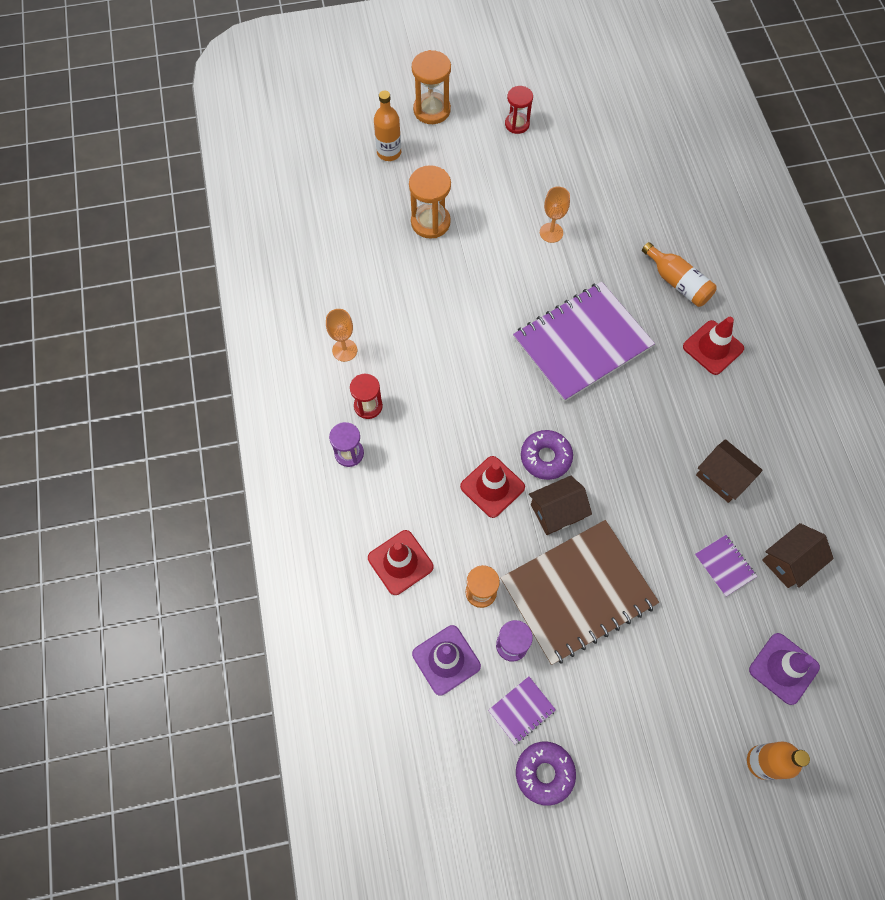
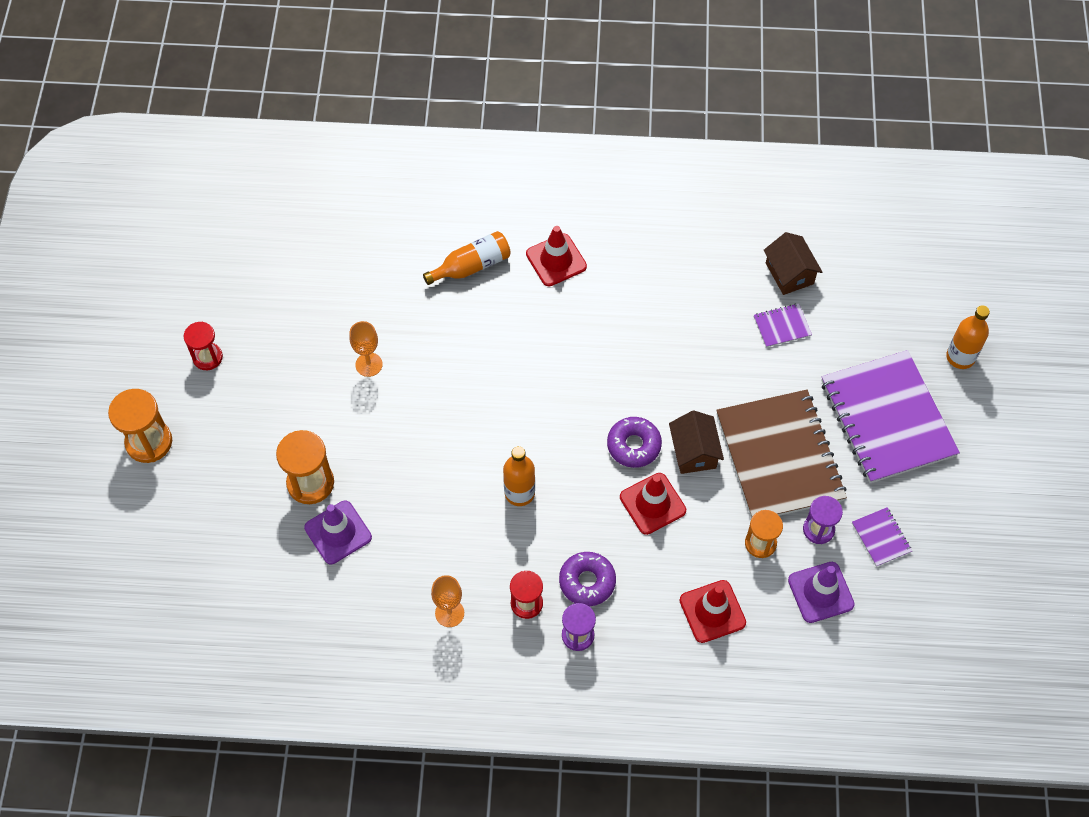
camera: 75 degrees left, 5 degrees down
orange bottle [374,90,401,161] -> orange bottle moved to [503,446,535,506]
purple notebook [513,282,655,402] -> purple notebook moved to [821,350,960,483]
purple donut [516,742,576,806] -> purple donut moved to [559,552,616,607]
brown house [696,439,763,503] -> none
purple traffic cone [749,633,820,705] -> purple traffic cone moved to [304,501,372,564]

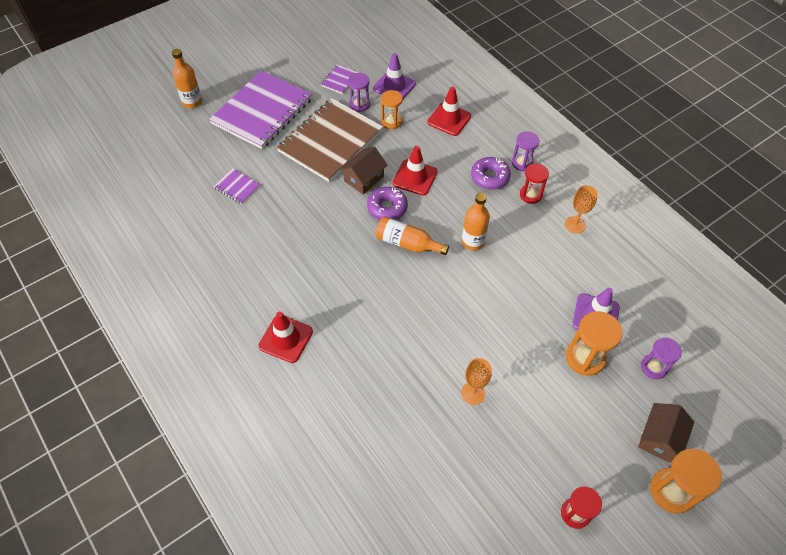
camera: 130 degrees left, 5 degrees down
orange bottle [423,231,511,285] -> orange bottle moved to [376,217,449,255]
brown house [764,232,822,295] -> brown house moved to [638,403,694,463]
none -> purple hourglass [641,337,682,379]

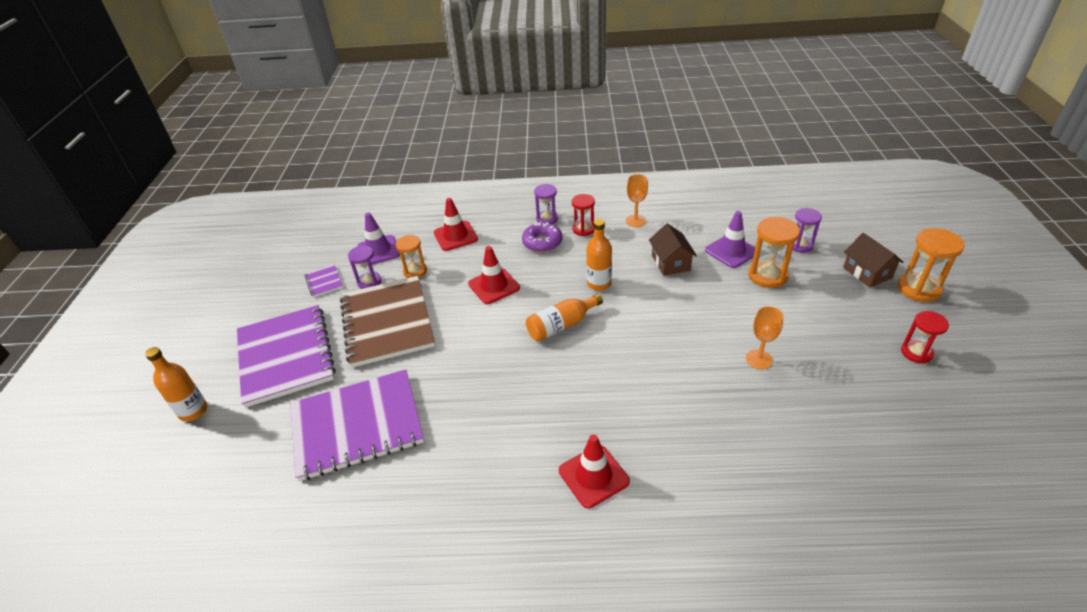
camera: 50 degrees left, 15 degrees down
purple notebook [214,169,260,204] -> purple notebook [290,369,424,481], size x2.45
brown house [339,147,388,194] -> brown house moved to [649,223,697,276]
purple donut [367,187,408,220] -> none

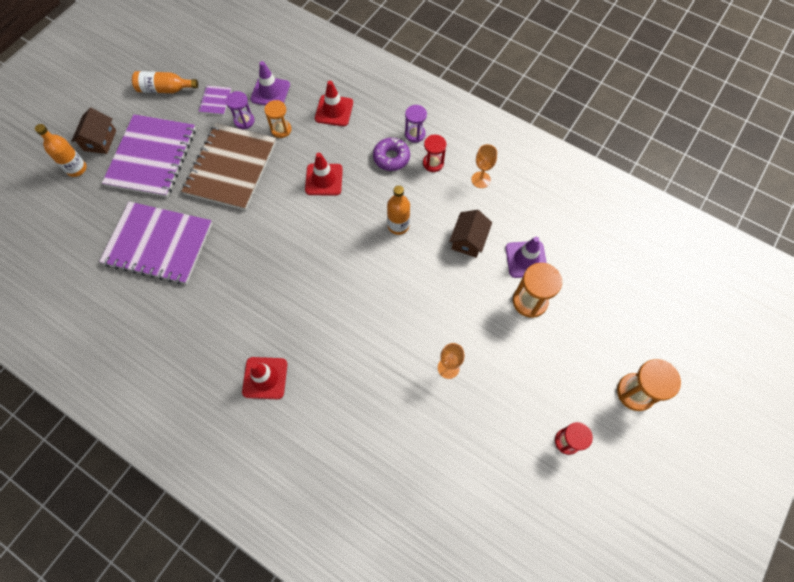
camera: 30 degrees right, 25 degrees up
orange bottle [526,294,603,341] -> orange bottle moved to [132,71,198,93]
purple hourglass [793,208,822,253] -> none
brown house [843,233,904,288] -> brown house moved to [71,108,116,154]

